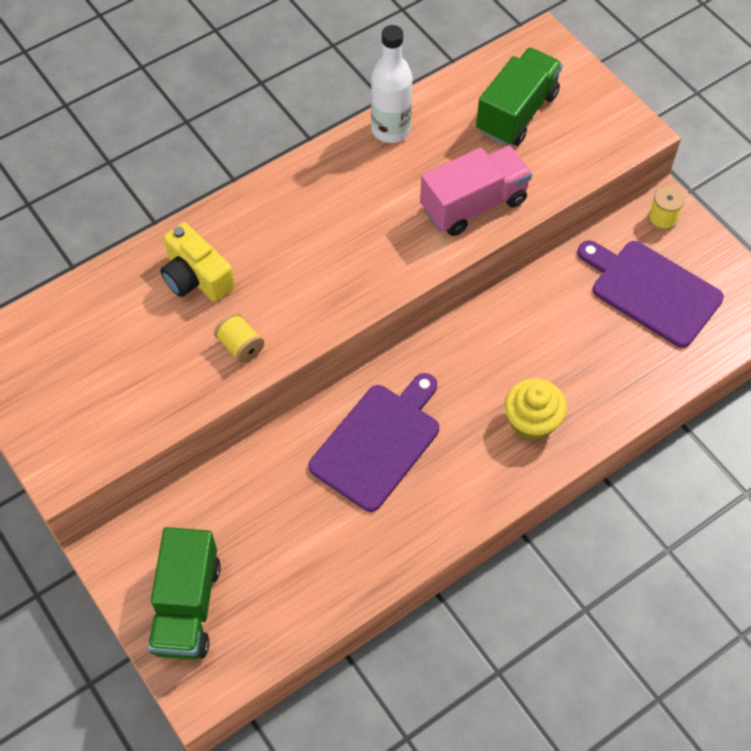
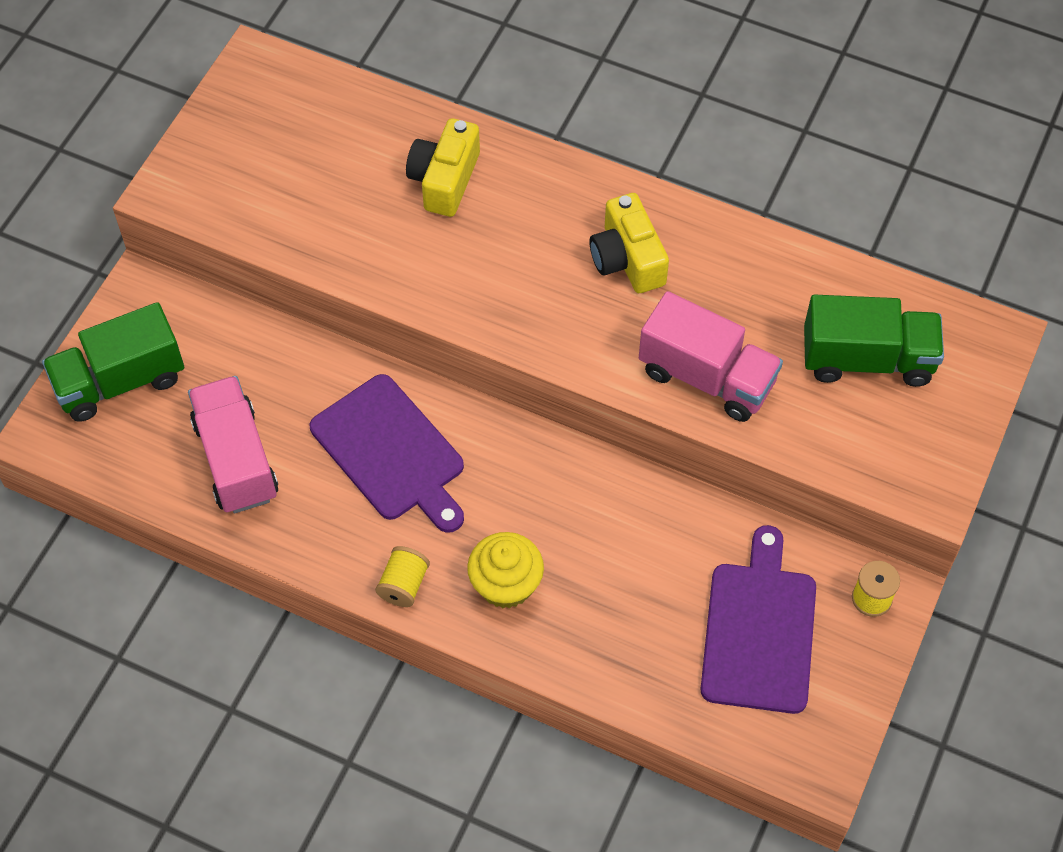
camera: 60 degrees right, 0 degrees up
yellow spool [214,313,264,363] -> yellow spool moved to [375,546,430,607]
purple cutting board [308,373,439,512] -> purple cutting board turned 45 degrees clockwise [310,374,464,533]
white bottle [371,25,412,143] -> none
none -> pink truck [188,376,278,513]
none -> yellow camera [589,193,669,293]

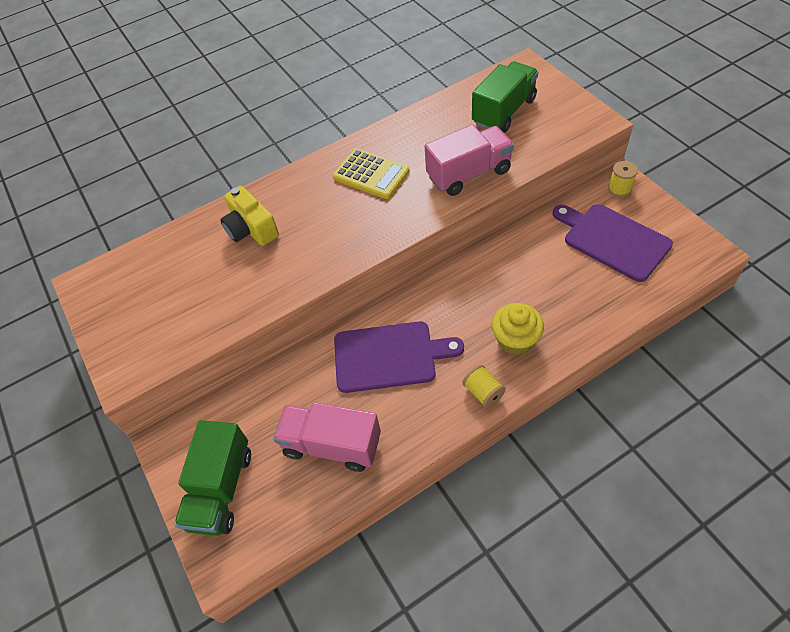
camera: 50 degrees left, 5 degrees down
yellow camera [589,193,669,293] -> yellow calculator [333,148,410,199]

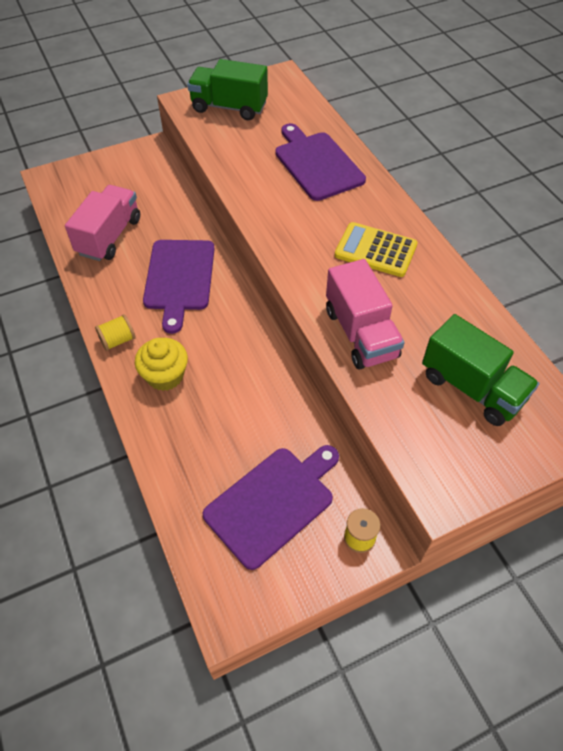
camera: 90 degrees right, 0 degrees up
green truck [174,420,251,536] -> green truck moved to [187,59,268,120]
yellow camera [220,186,279,246] -> purple cutting board [275,123,366,201]
yellow calculator [333,148,410,199] -> yellow calculator turned 75 degrees clockwise [334,222,418,277]

